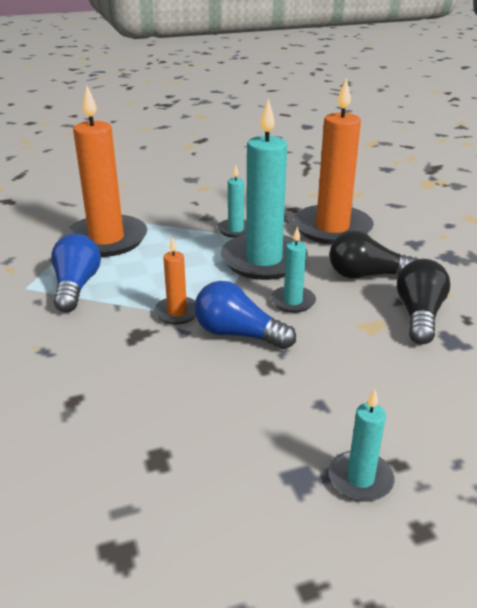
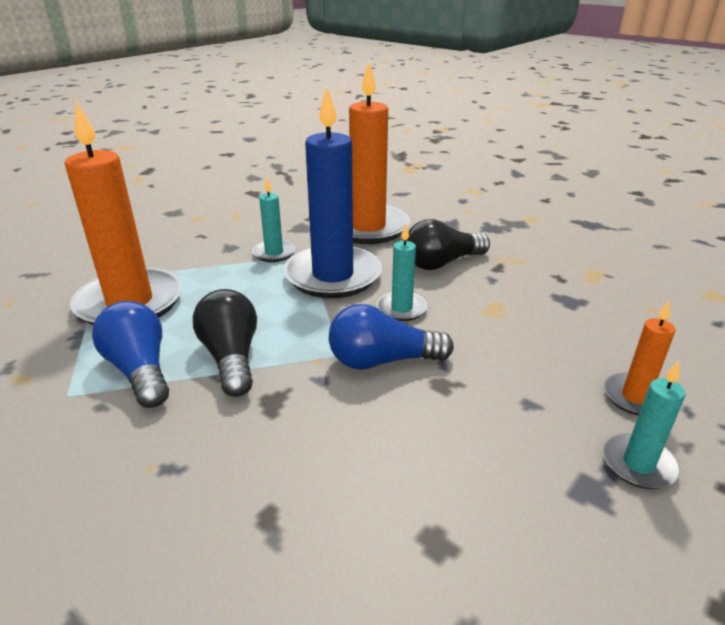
camera: 30 degrees left, 0 degrees up
orange candle [154,236,196,325] -> orange candle moved to [604,300,675,415]
turquoise candle [221,99,308,280] -> blue candle [284,87,382,298]
black light bulb [397,259,450,344] -> black light bulb moved to [193,289,257,397]

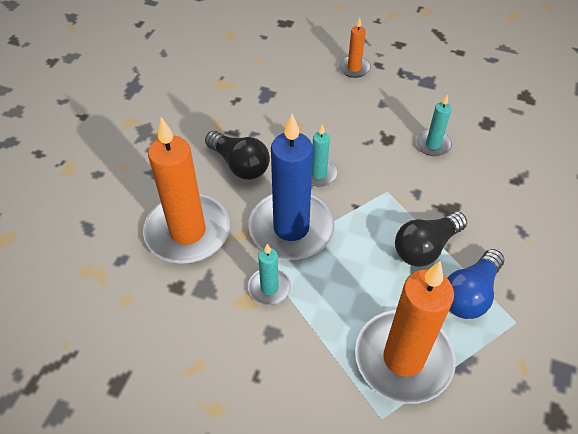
camera: 110 degrees left, 20 degrees up
blue light bulb [329,304,454,370] -> none
turquoise candle [603,361,686,489] -> turquoise candle moved to [416,95,452,156]

